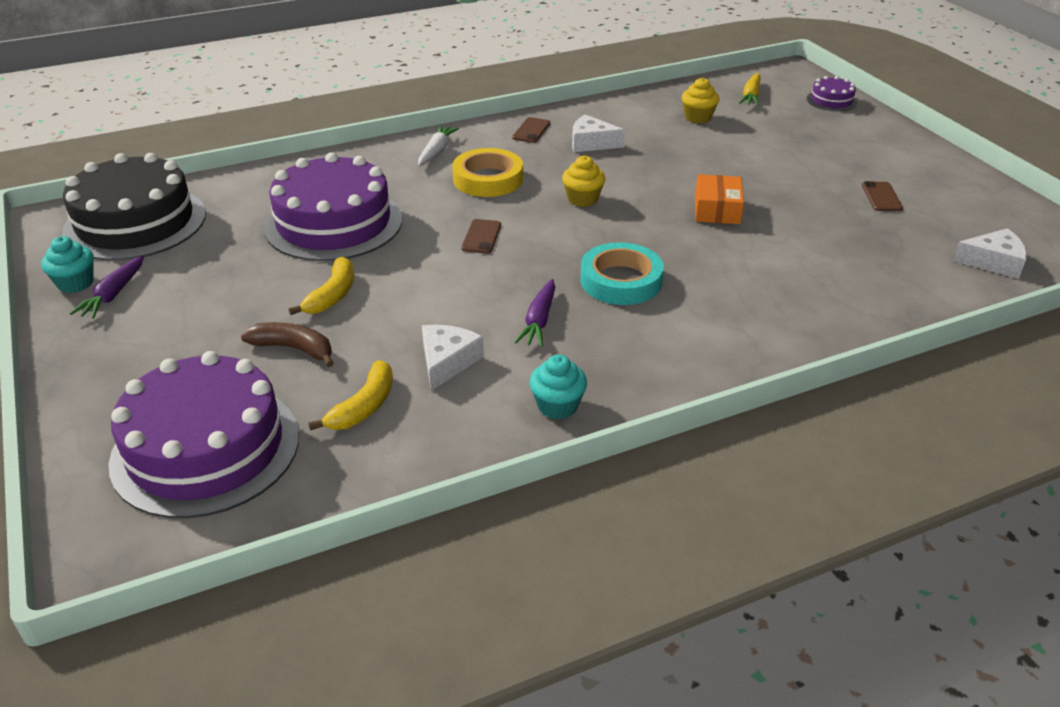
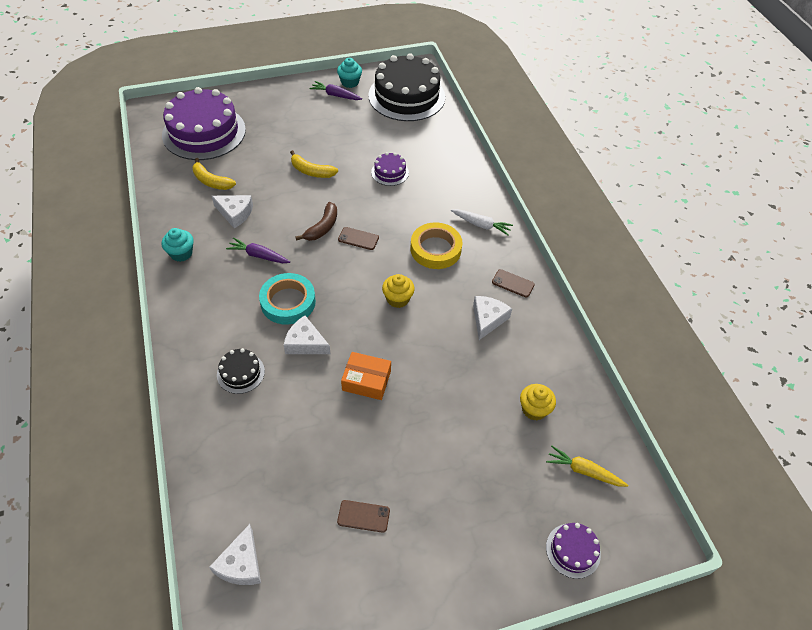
camera: 95 degrees right, 15 degrees up
brown banana [241,322,334,367] -> brown banana moved to [295,202,337,241]
purple cake [264,152,402,261] -> purple cake [371,152,409,186], size x0.44
none -> black cake [217,348,265,394]
none -> white cheese [284,316,330,354]

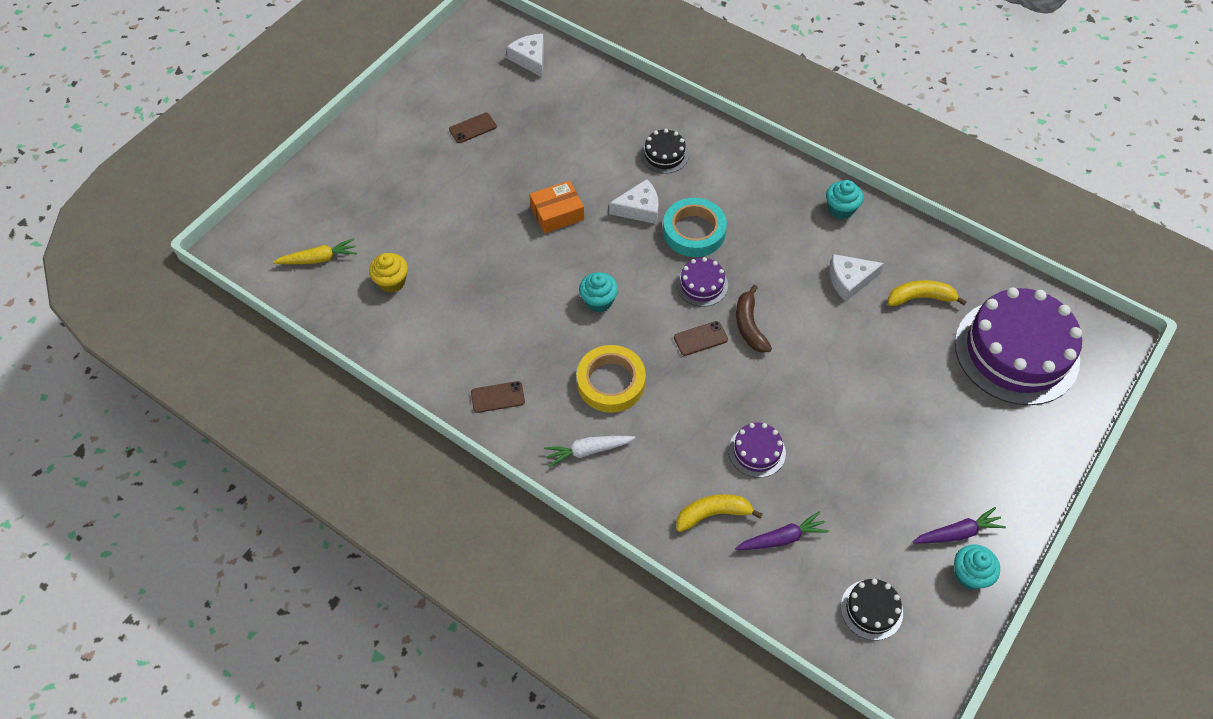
camera: 145 degrees right, 5 degrees up
purple carrot [226,237,290,263] -> purple carrot moved to [735,511,829,550]
yellow banana [290,150,338,178] -> yellow banana moved to [676,494,763,532]
black cake [368,53,445,121] -> black cake [841,579,903,640], size x0.44
yellow cupcake [382,274,415,308] -> turquoise cupcake [579,272,618,313]
white cheese [473,296,512,340] -> none
purple cake [546,523,601,579] -> purple cake moved to [676,257,728,307]

